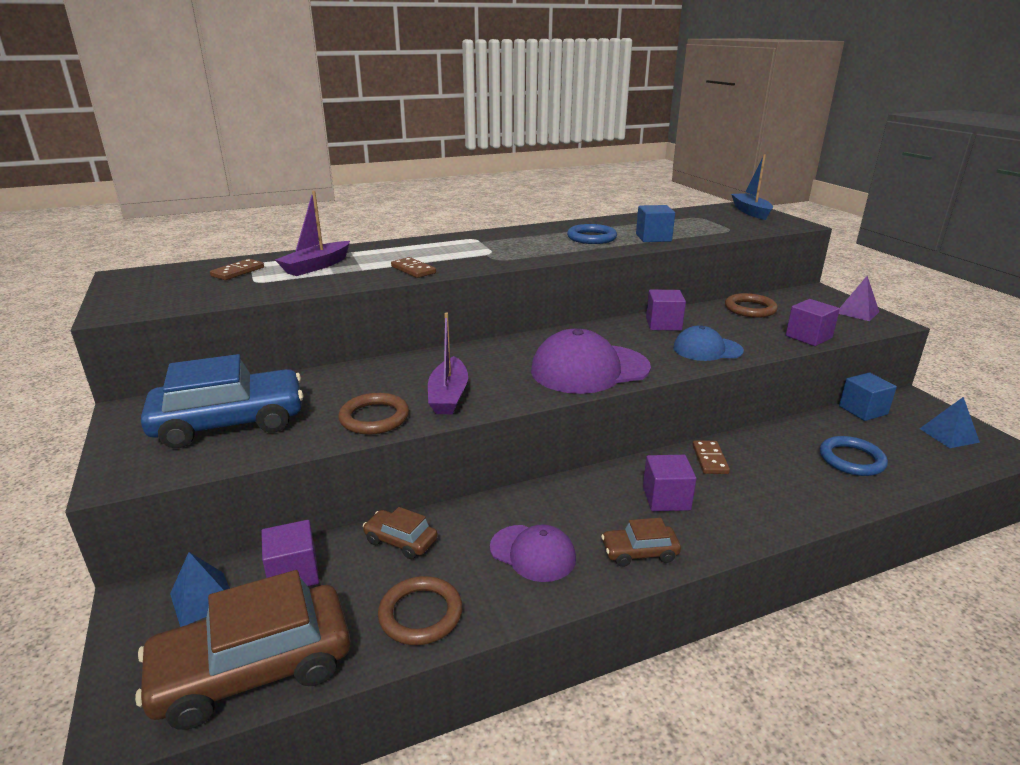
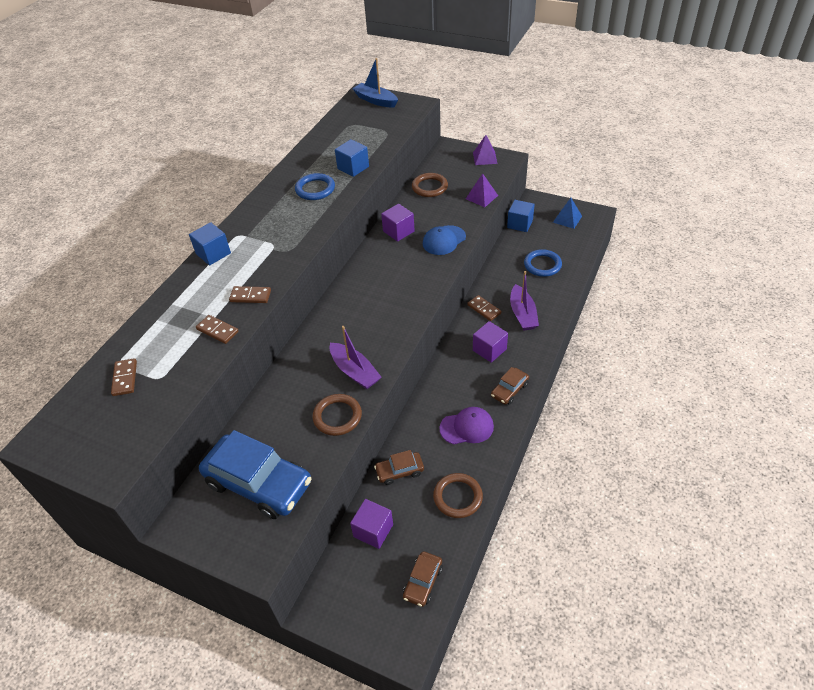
camera: 40 degrees left, 20 degrees up
brown car [135,570,350,730] -> brown car [403,551,443,607], size x0.48
blue car [141,354,304,448] -> blue car turned 90 degrees clockwise [199,430,311,519]
blue pyramid [170,552,230,627] -> none
purple boat [275,191,350,276] -> purple boat moved to [510,271,539,331]
purple cap [531,329,651,394] -> none
purple cube [786,299,840,346] -> purple pyramid [466,173,498,207]
none -> blue cube [189,222,231,265]
none -> brown domino [196,315,239,344]

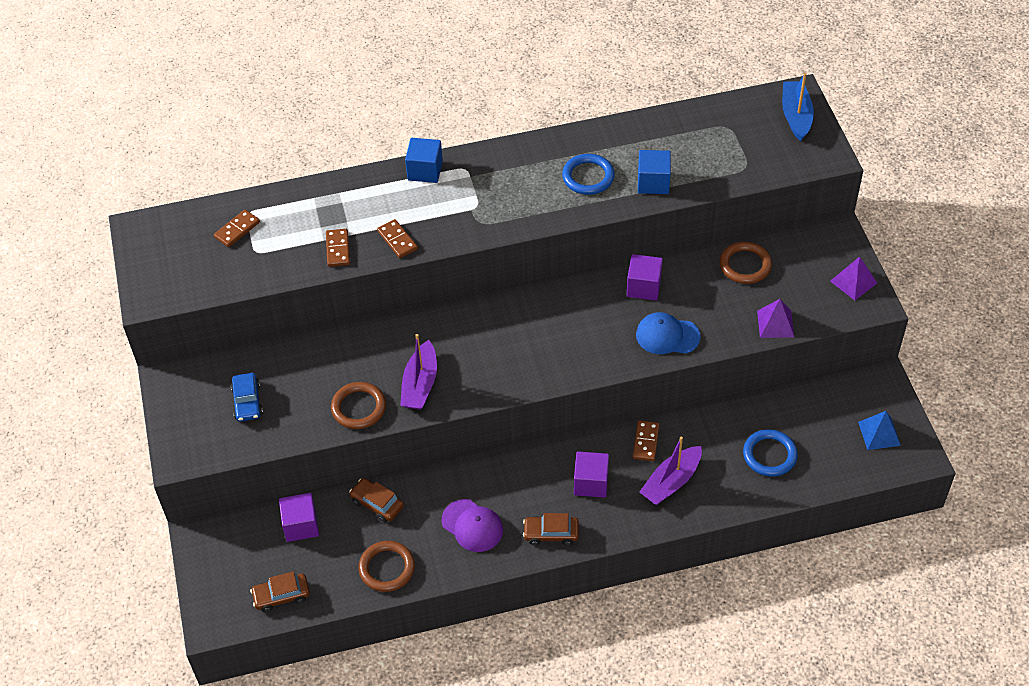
camera: 50 degrees right, 5 degrees up
blue car [199,430,311,519] -> blue car [231,373,263,422], size x0.48
blue cube [507,200,535,232] -> none

